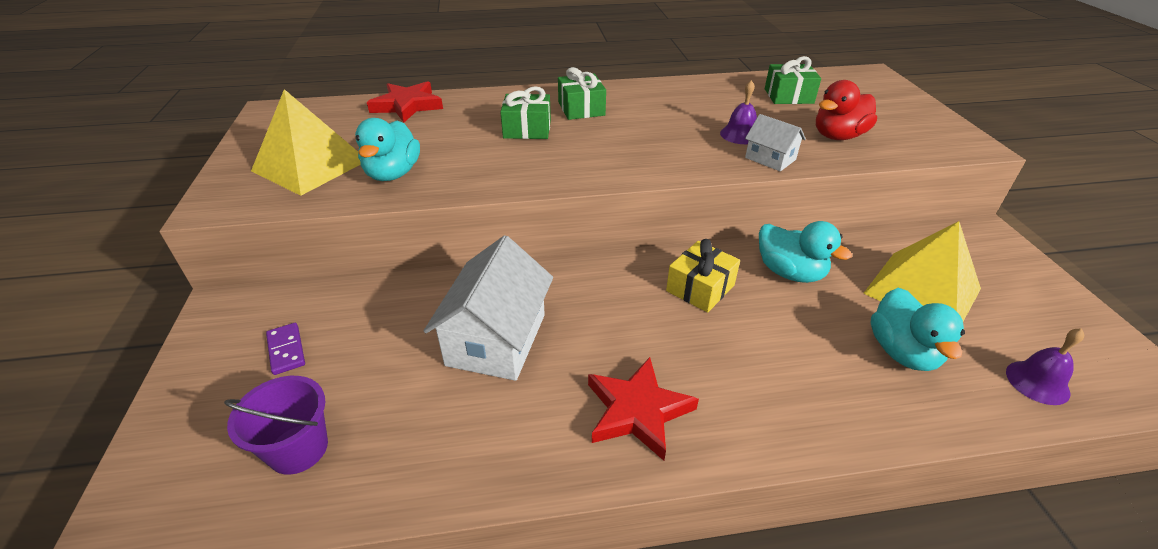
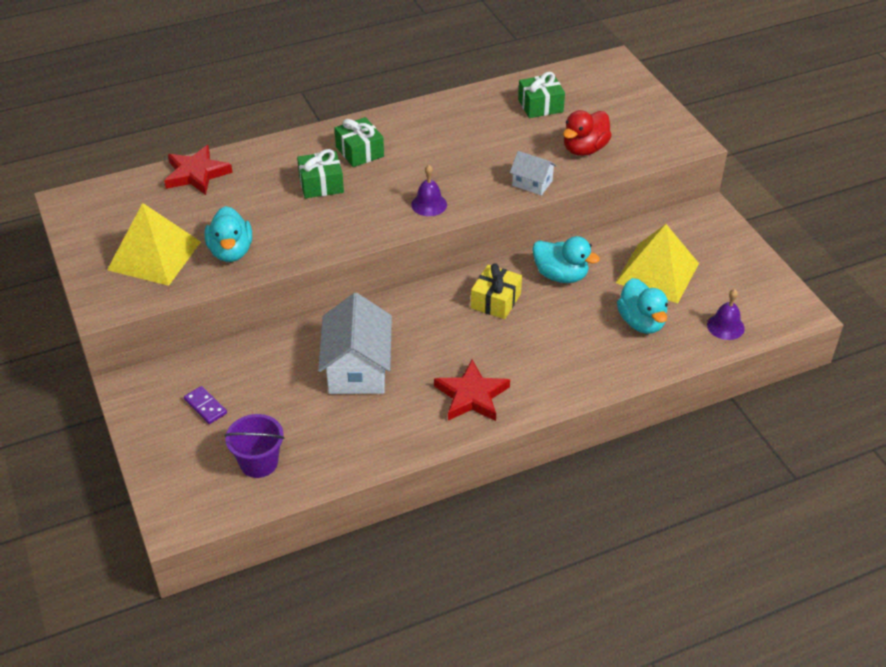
camera: 15 degrees left, 5 degrees up
purple bell [720,80,757,144] -> purple bell moved to [411,165,447,216]

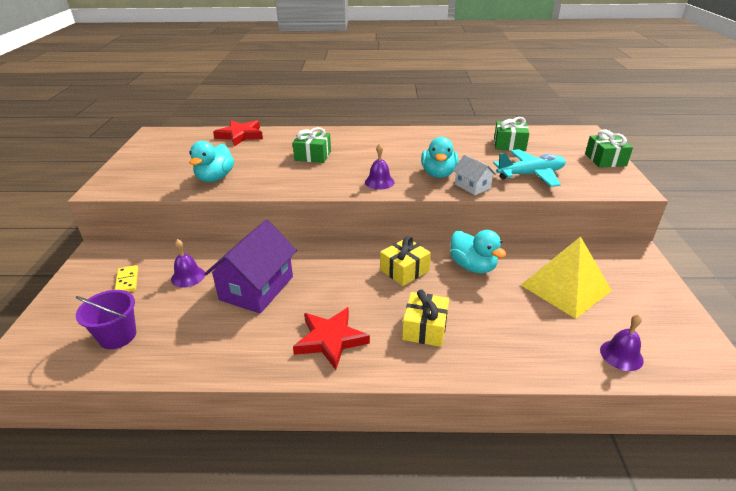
camera: 25 degrees right, 10 degrees down
yellow pyramid [107,203,201,286] -> none
purple domino [184,386,227,424] -> yellow domino [115,265,138,292]
white house [318,293,392,394] -> purple house [204,220,297,313]
green gift [334,117,384,167] -> green gift moved to [585,129,633,168]
red duck [563,110,612,156] -> turquoise plane [493,149,566,187]
turquoise duck [617,278,668,334] -> turquoise duck moved to [421,137,458,178]
none -> purple bell [171,239,205,288]
none -> yellow gift [402,289,449,347]

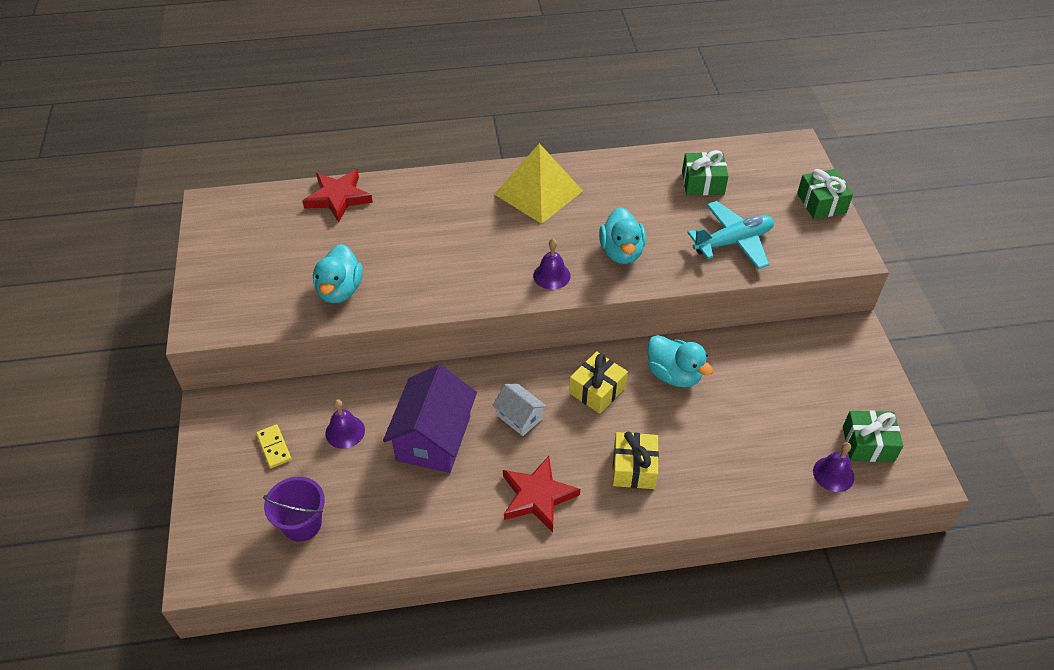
camera: 10 degrees left, 15 degrees up
green gift [293,127,331,163] -> green gift moved to [843,410,903,462]
white house [453,155,496,195] -> white house moved to [492,384,547,436]
yellow pyramid [521,237,612,319] -> yellow pyramid moved to [494,143,583,224]

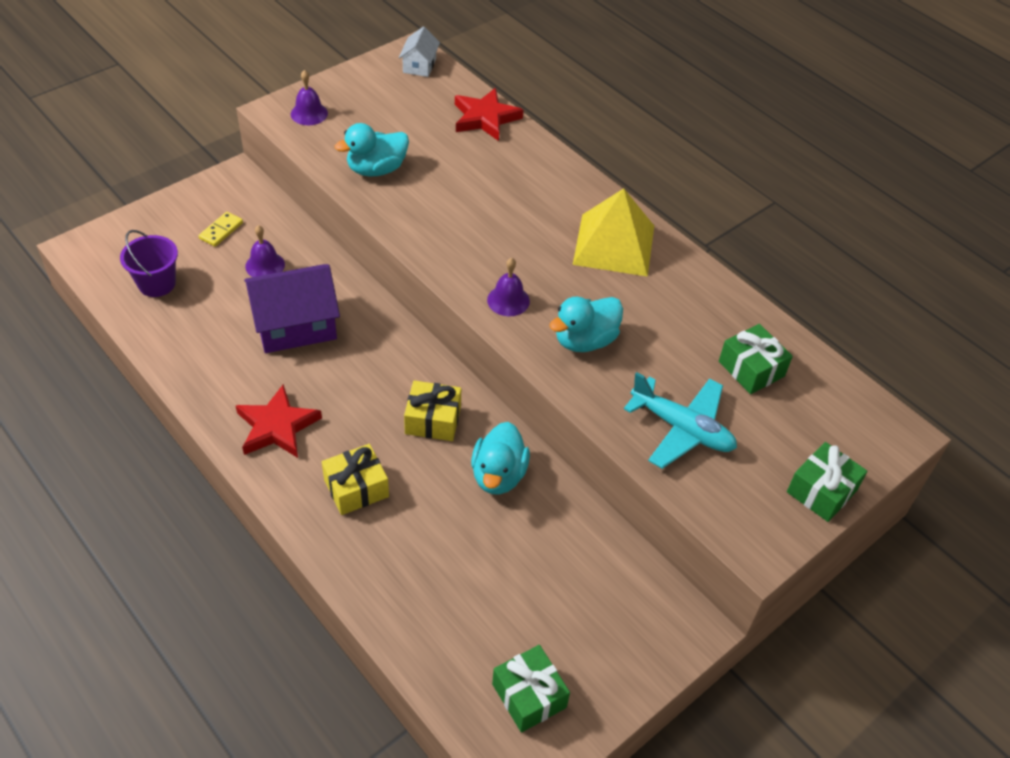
camera: 55 degrees right, 0 degrees up
white house [492,384,547,436] -> white house moved to [399,26,440,77]
purple bell [813,442,855,492] -> purple bell moved to [291,70,328,125]

